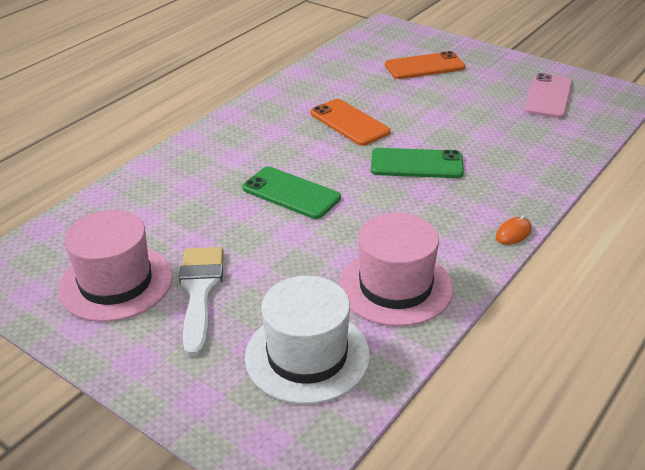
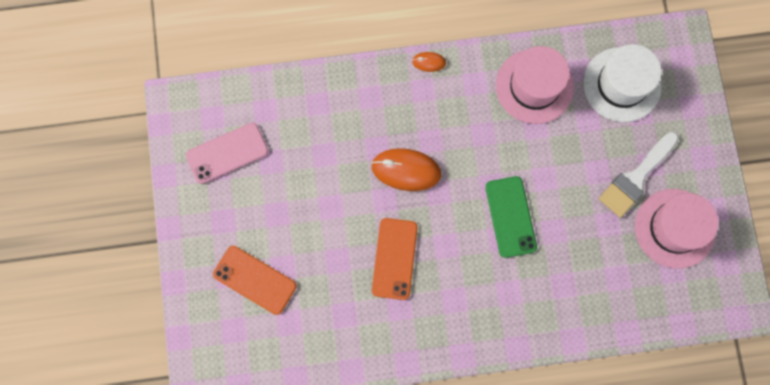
camera: 135 degrees left, 40 degrees up
green phone [371,148,464,178] -> orange mouse [371,148,441,191]

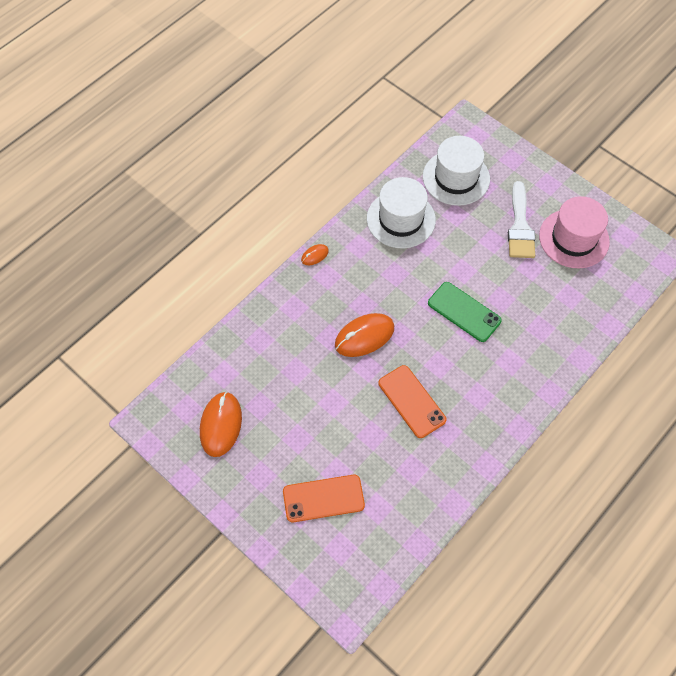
camera: 40 degrees left, 15 degrees down
pink phone [186,123,268,184] -> orange mouse [200,392,242,457]
pink hat [496,46,574,124] -> white hat [367,177,436,249]

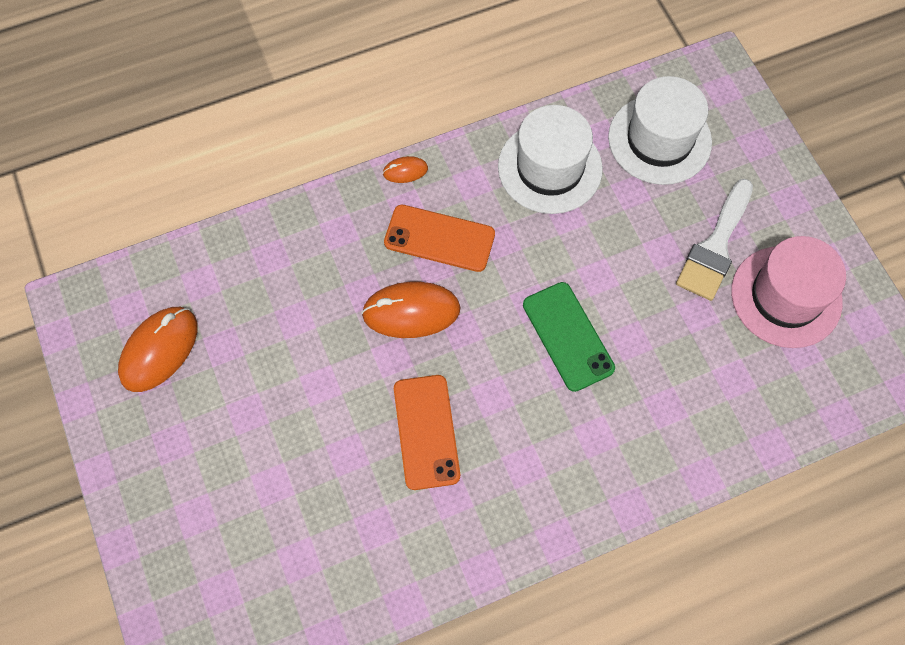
camera: 25 degrees right, 5 degrees up
orange phone [283,475,365,522] -> orange phone moved to [384,205,495,272]

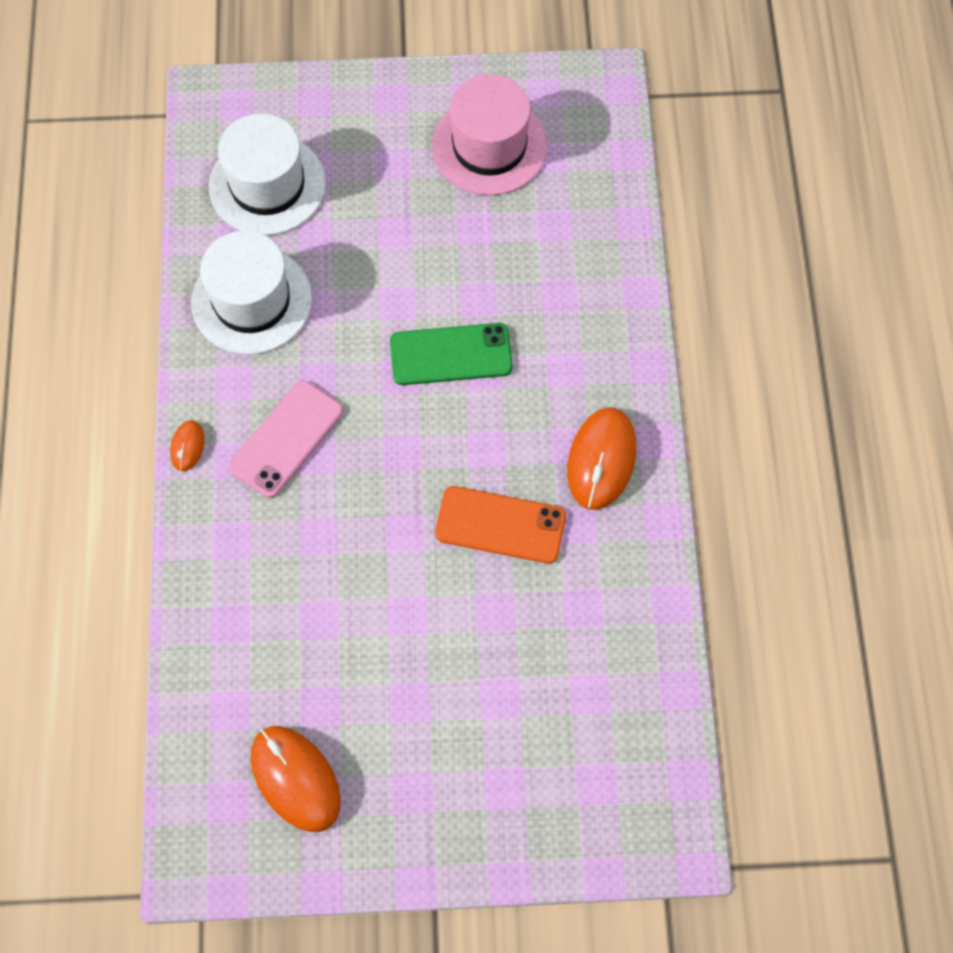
camera: 70 degrees left, 0 degrees up
orange mouse [361,282,460,338] -> orange mouse moved to [567,407,636,510]
orange phone [384,205,495,272] -> pink phone [229,380,343,498]
white brush [676,179,753,301] -> none

